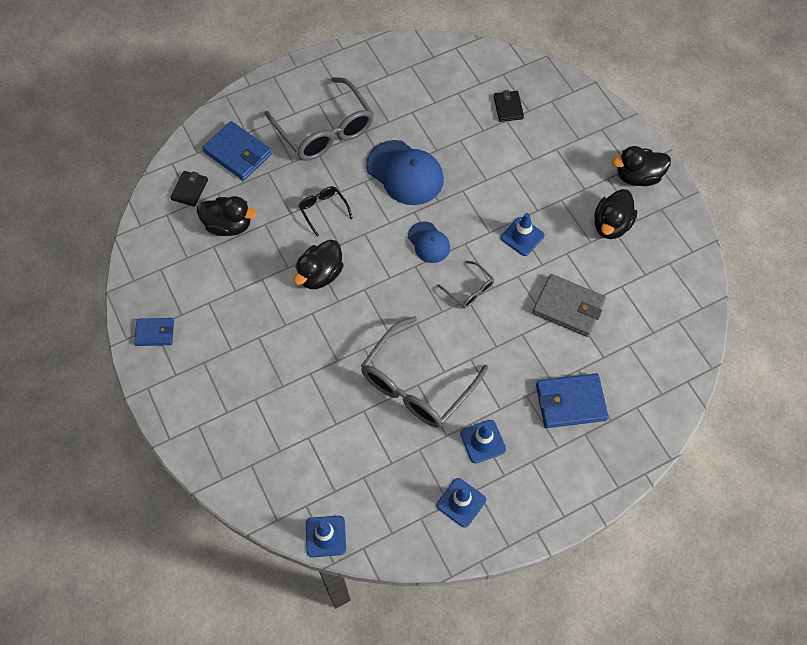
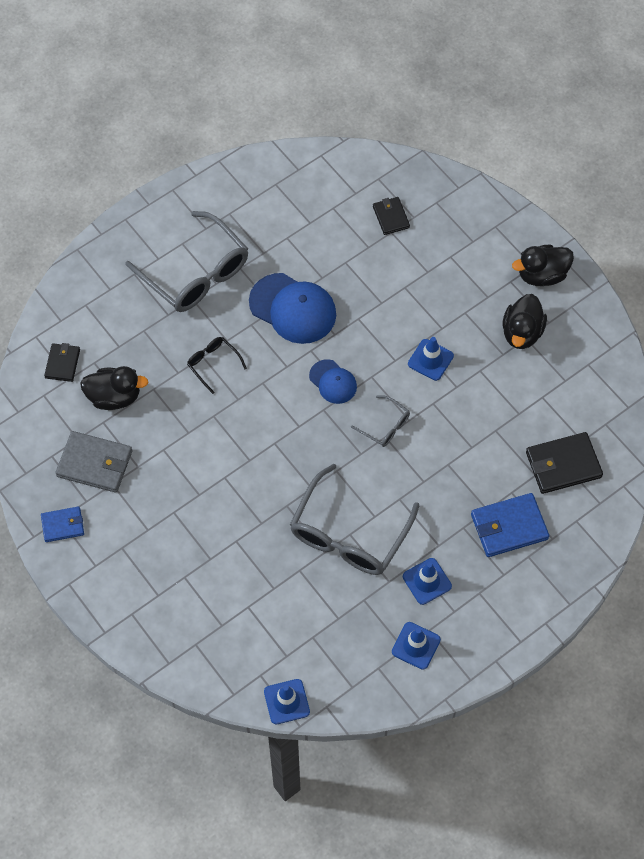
camera: 10 degrees left, 0 degrees up
blue wallet [202,121,272,181] -> none
black duck [293,240,344,289] -> none
grey wallet [532,274,606,337] -> grey wallet moved to [55,431,132,493]
none -> black wallet [526,432,603,494]

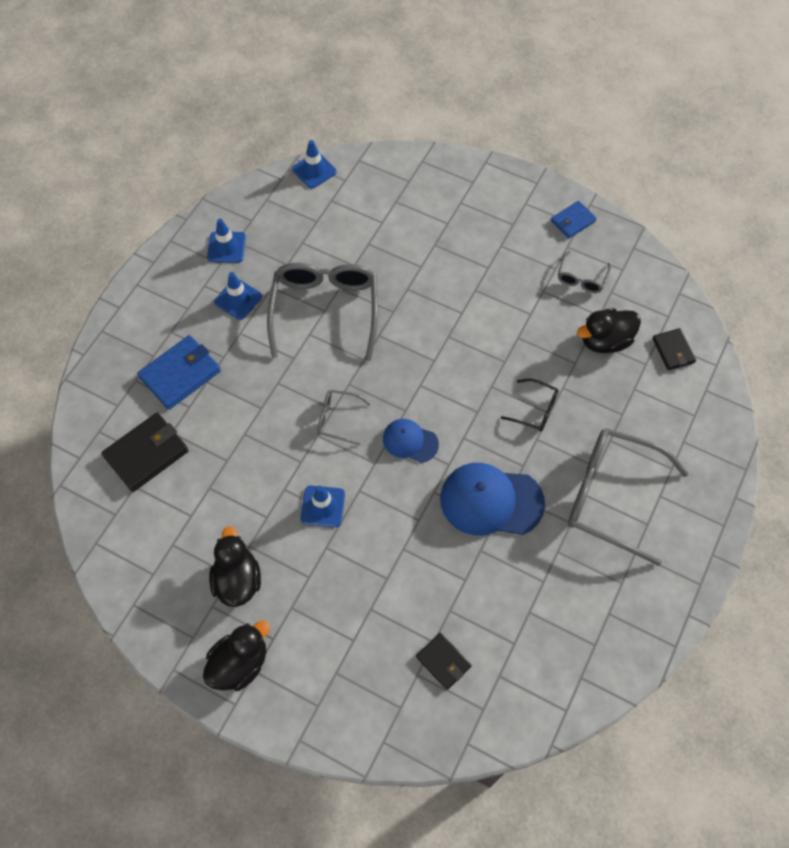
camera: 155 degrees right, 0 degrees up
grey wallet [55,431,132,493] -> grey glasses [558,251,611,293]

